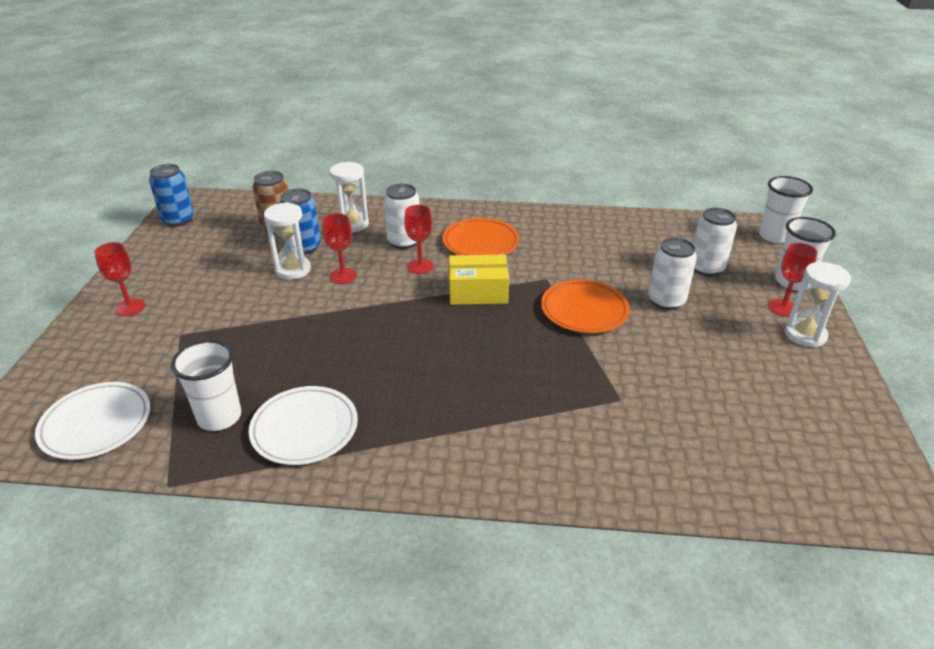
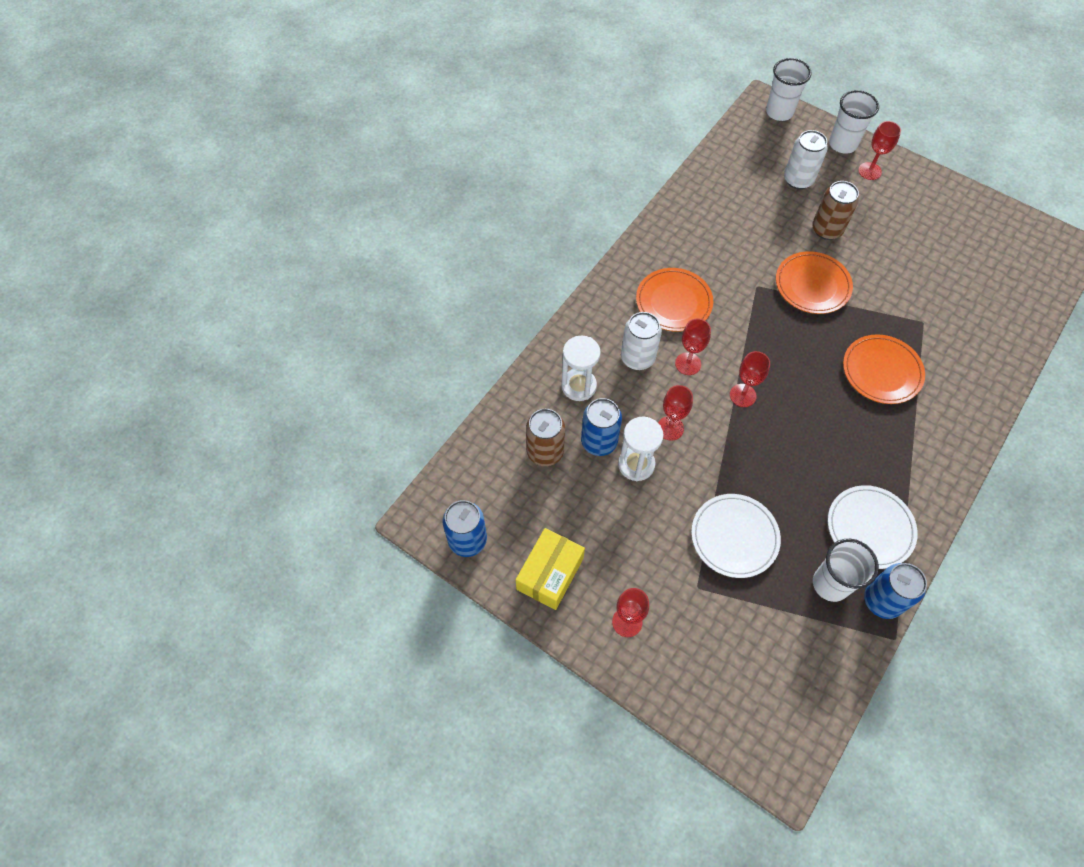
camera: 60 degrees left, 25 degrees up
white plate [35,382,150,460] -> white plate moved to [691,494,781,578]
yellow box [449,254,509,305] -> yellow box moved to [516,528,585,610]
white can [648,237,697,310] -> brown can [812,181,859,240]
white hourglass [784,262,851,348] -> none
none -> red goblet [730,351,770,407]
none -> orange plate [843,334,925,404]
none -> blue can [864,563,927,619]

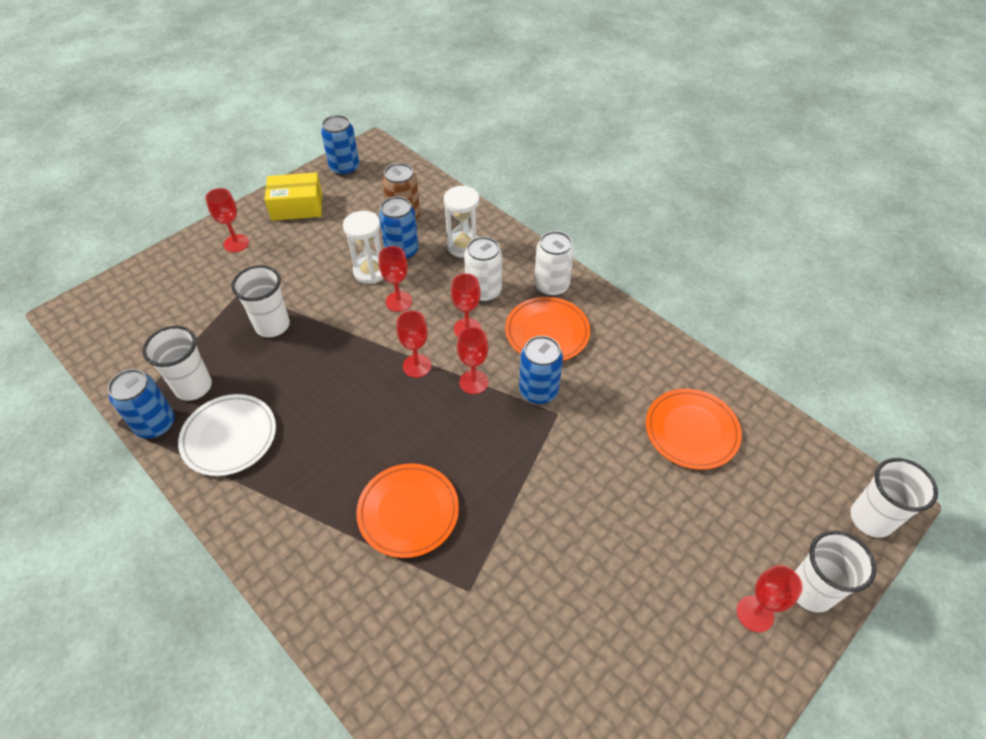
camera: 100 degrees right, 10 degrees down
yellow box [516,528,585,610] -> yellow box turned 45 degrees counterclockwise [265,172,322,221]
white plate [691,494,781,578] -> white cup [232,265,290,337]
orange plate [776,251,853,314] -> orange plate moved to [646,389,742,470]
white can [784,130,828,189] -> white can moved to [534,231,574,297]
brown can [812,181,859,240] -> none
none -> red goblet [457,327,489,394]
none -> blue can [519,336,563,404]

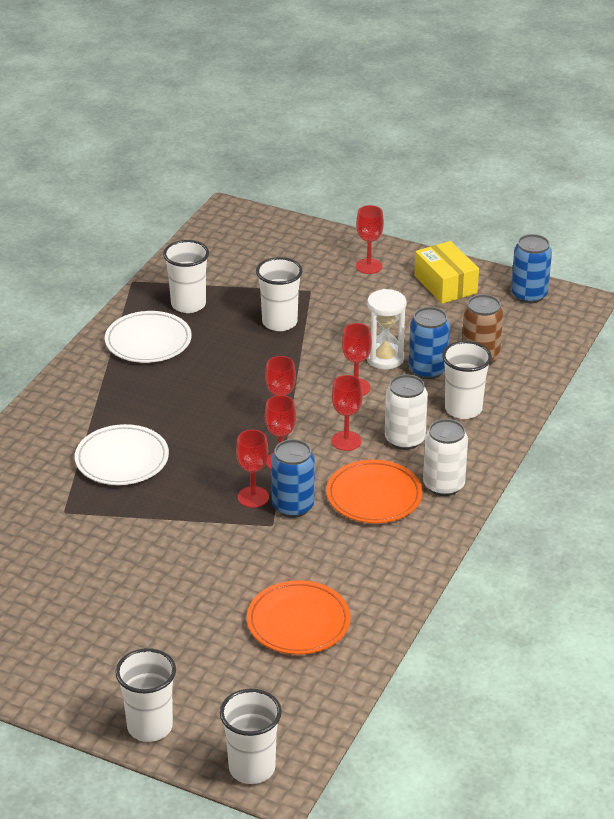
camera: 70 degrees right, 15 degrees down
blue can [108,369,175,438] -> none
orange plate [356,463,459,558] -> white plate [75,424,169,485]
white hourglass [444,185,479,258] -> white cup [442,341,492,419]
red goblet [737,565,803,632] -> red goblet moved to [236,430,269,508]

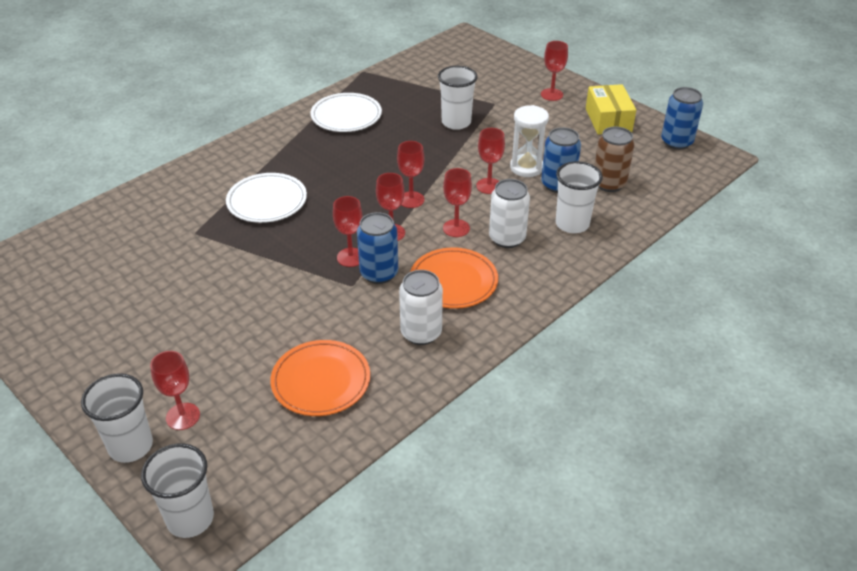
camera: 20 degrees right, 5 degrees up
white cup [163,240,209,313] -> none
white can [423,419,468,496] -> white can moved to [399,270,443,345]
none -> red goblet [150,351,200,430]

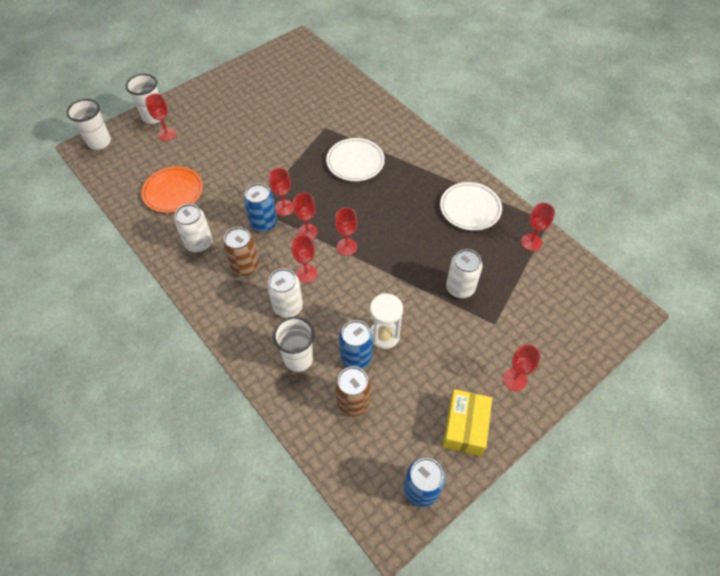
camera: 95 degrees right, 15 degrees up
orange plate [410,247,498,309] -> brown can [223,227,260,276]
white cup [438,66,478,130] -> white can [446,249,483,298]
red goblet [476,128,505,194] -> red goblet moved to [521,203,555,251]
yellow box [586,84,636,134] -> yellow box turned 75 degrees counterclockwise [443,389,492,456]

